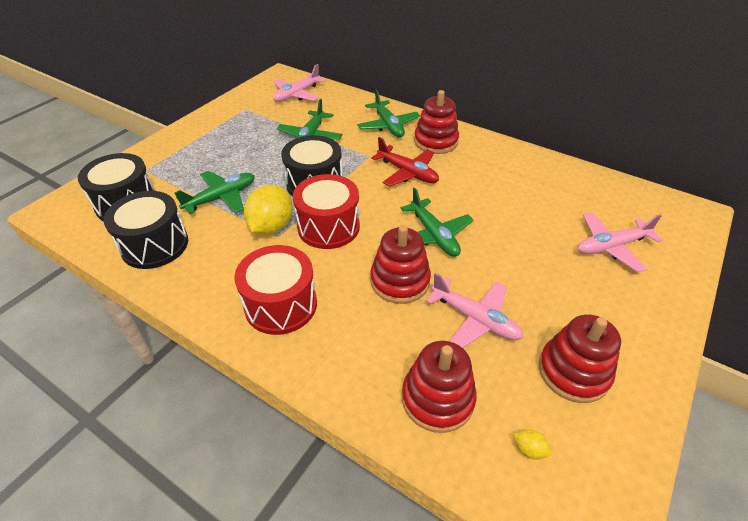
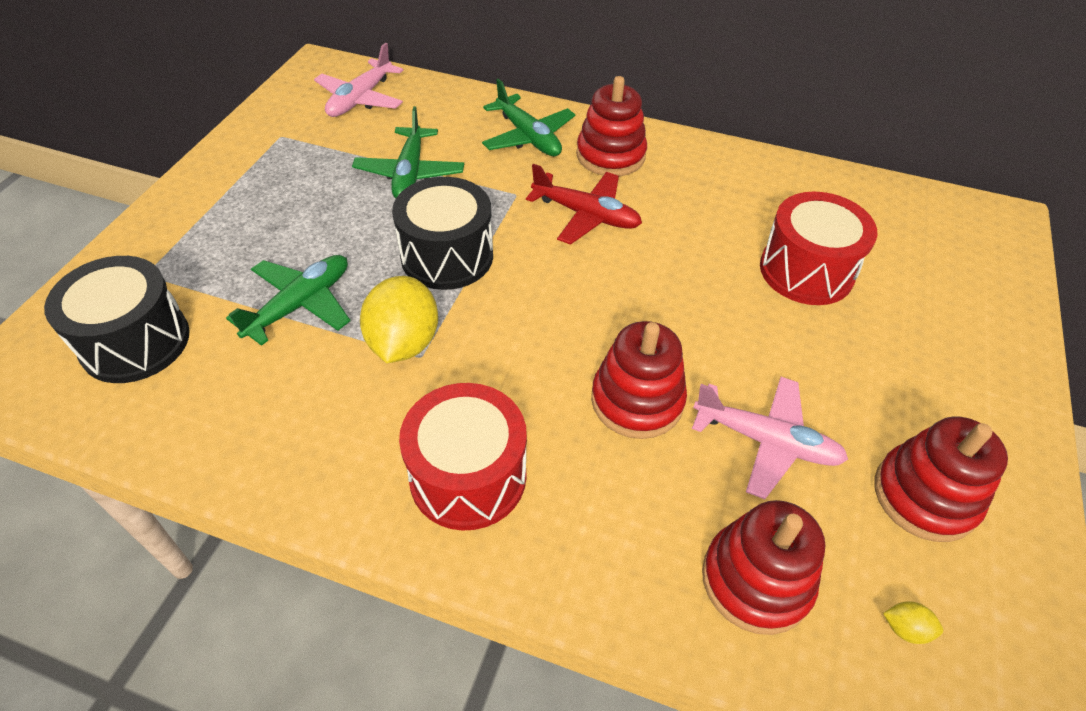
camera: 15 degrees left, 5 degrees up
black drum [103,191,188,269] -> none
red drum [293,174,360,249] -> red drum moved to [760,192,877,305]
green plane [400,188,474,257] -> none
pink plane [578,212,663,273] -> none

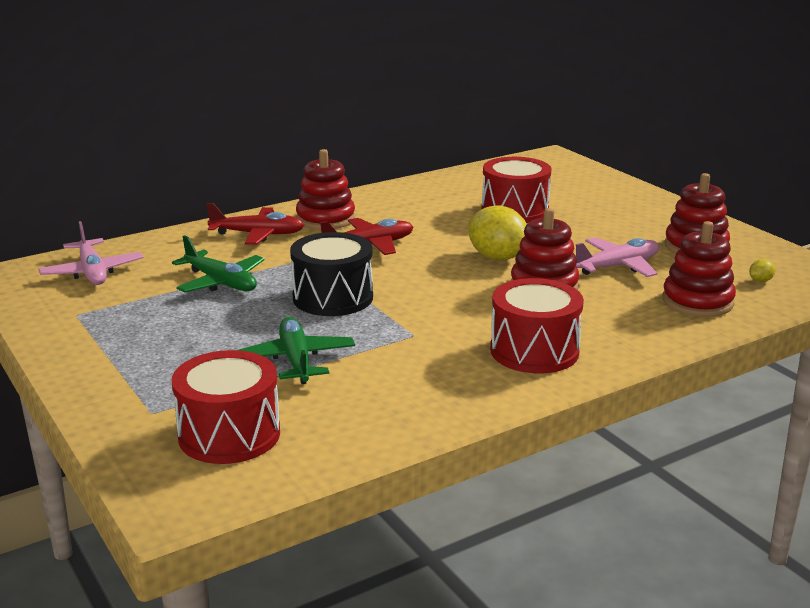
camera: 50 degrees left, 25 degrees down
black drum [44,256,190,383] -> red drum [172,350,280,464]
yellow lemon [360,276,438,363] -> yellow lemon moved to [468,205,527,260]
green plane [482,79,575,156] -> red plane [206,203,304,245]

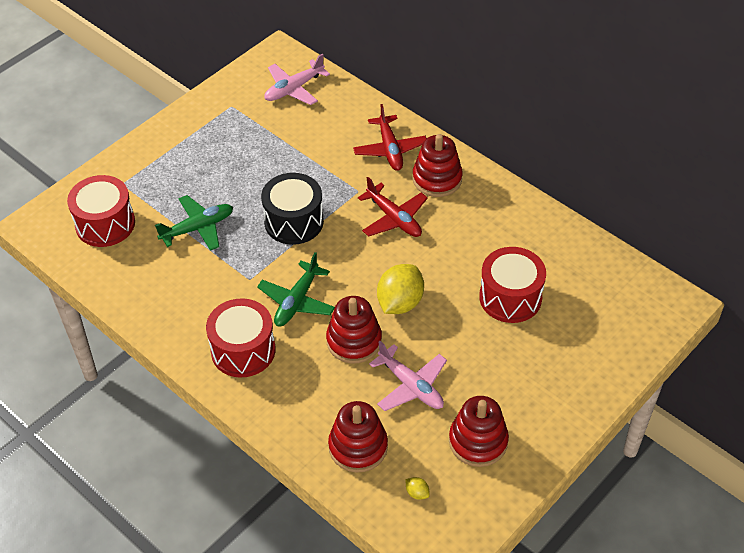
camera: 75 degrees right, 25 degrees up
green plane [172,235,265,293] -> green plane moved to [257,252,335,327]

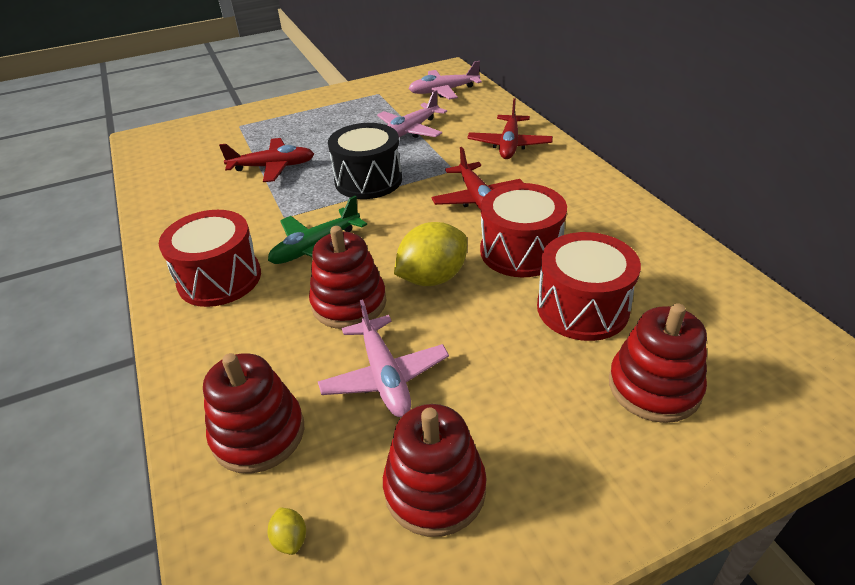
camera: 25 degrees right, 10 degrees down
red drum [67,175,135,247] -> red drum moved to [480,183,567,277]
green plane [155,195,233,251] -> red plane [219,138,314,182]
red stacking toy [413,134,463,197] -> red stacking toy moved to [609,303,707,423]
none -> pink plane [377,90,447,138]

